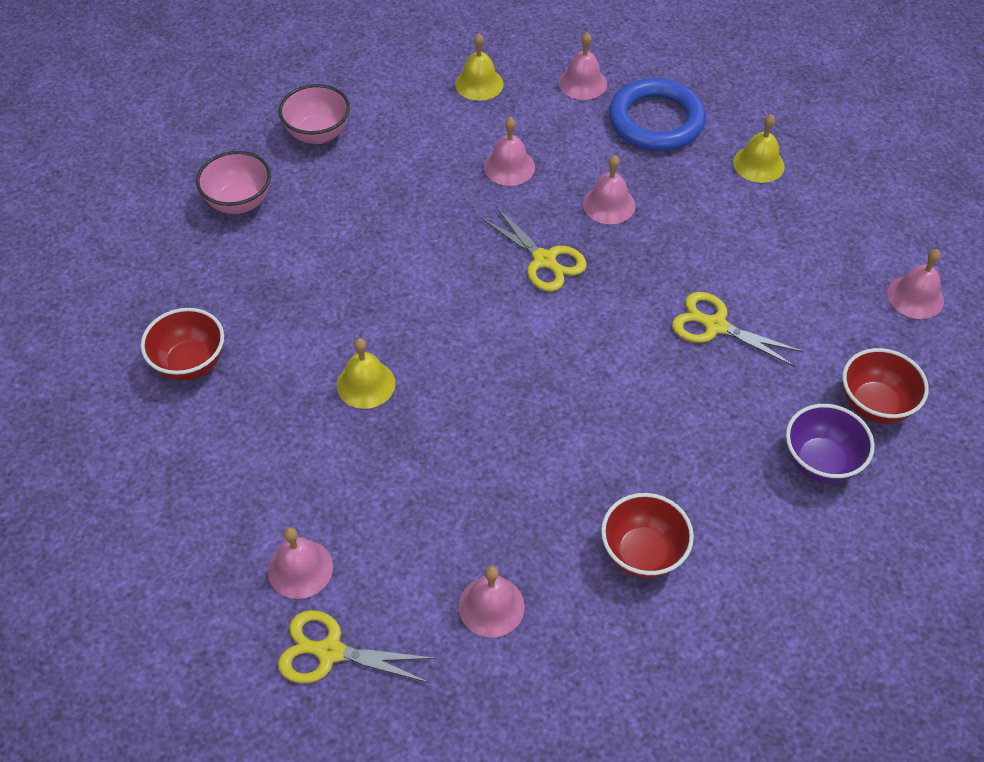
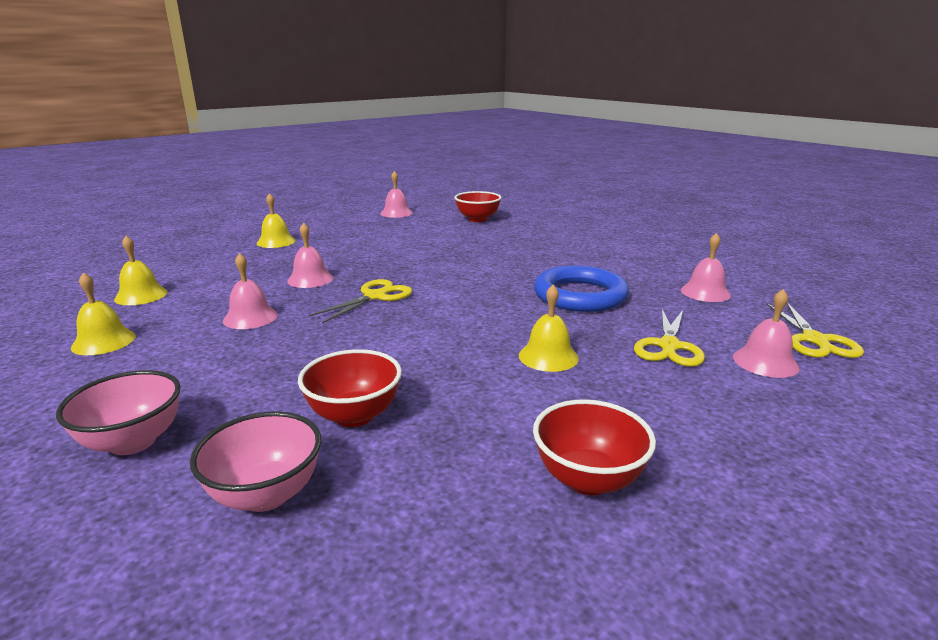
camera: 100 degrees left, 30 degrees down
pink bell [559,32,607,100] -> yellow bell [114,236,168,305]
red bowl [601,493,694,578] -> red bowl moved to [298,349,402,427]
blue ring [609,78,706,151] -> blue ring moved to [534,265,629,312]
yellow scissors [672,292,803,367] -> yellow scissors moved to [634,309,705,367]
purple bowl [786,404,875,483] -> none

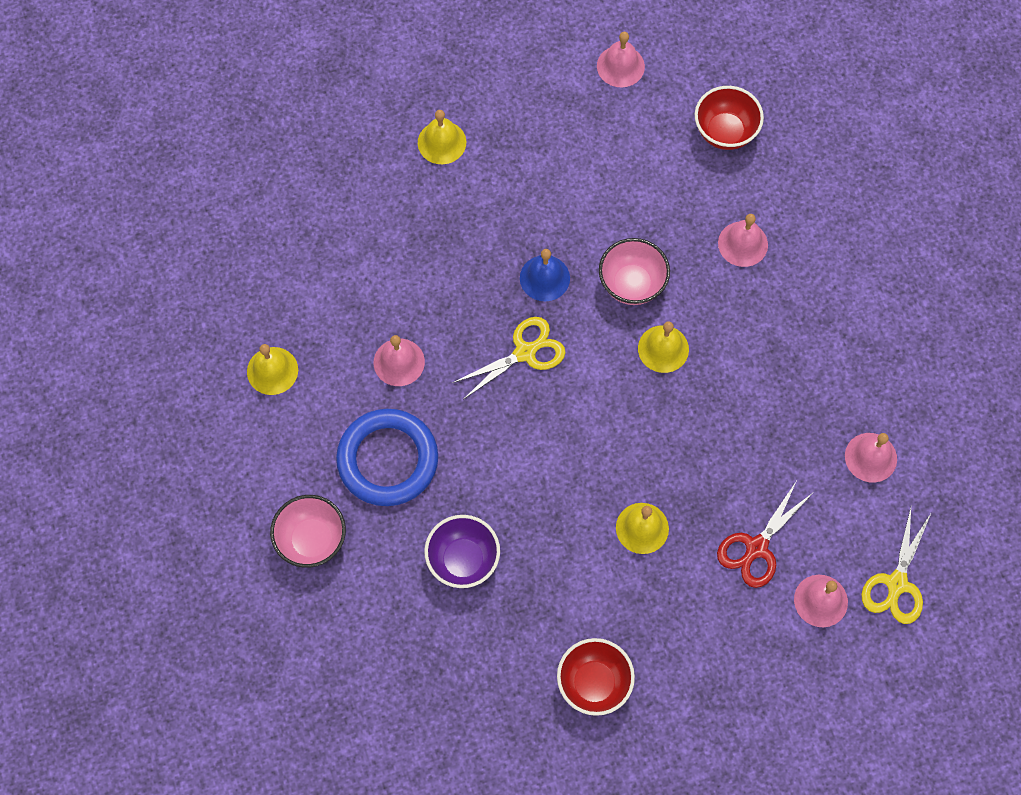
camera: 20 degrees right, 45 degrees up
yellow bell [114,236,168,305] -> yellow bell moved to [638,321,689,373]
pink bowl [190,411,321,512] -> pink bowl moved to [599,238,670,305]
pink bell [287,223,333,288] -> pink bell moved to [718,214,768,267]
red bowl [298,349,402,427] -> purple bowl [424,515,500,588]
blue ring [534,265,629,312] -> blue ring moved to [336,409,438,506]
yellow scissors [634,309,705,367] -> red scissors [717,482,814,588]
none -> blue bell [520,249,570,301]

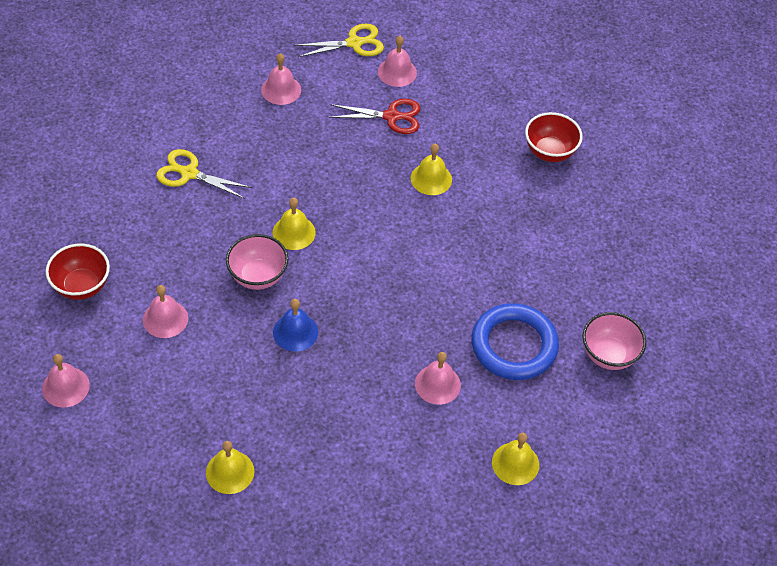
camera: 130 degrees left, 15 degrees down
purple bowl [424,515,500,588] -> none
yellow scissors [452,317,566,399] -> yellow scissors moved to [156,149,252,199]
pink bell [718,214,768,267] -> pink bell moved to [143,285,188,338]

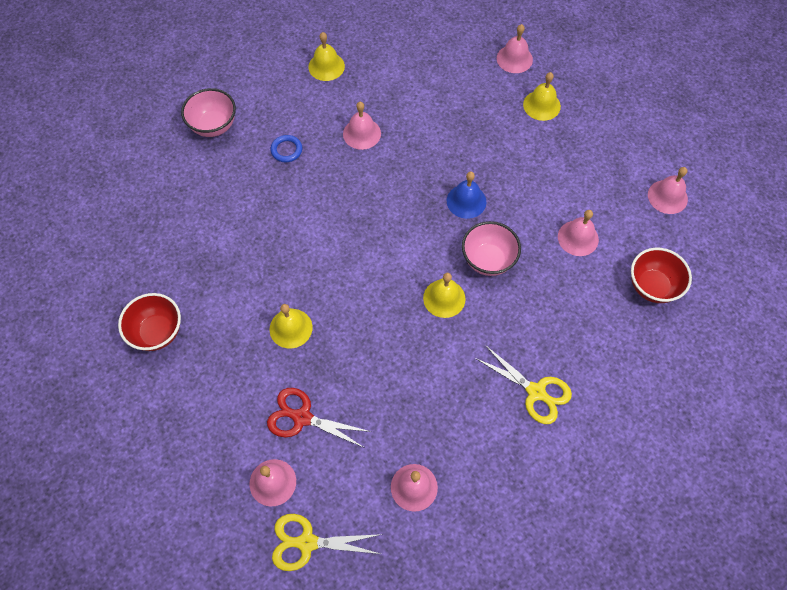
camera: 160 degrees left, 10 degrees up
blue ring [472,303,559,380] -> blue ring [270,135,302,163], size x0.43
none -> pink bell [497,24,533,73]

